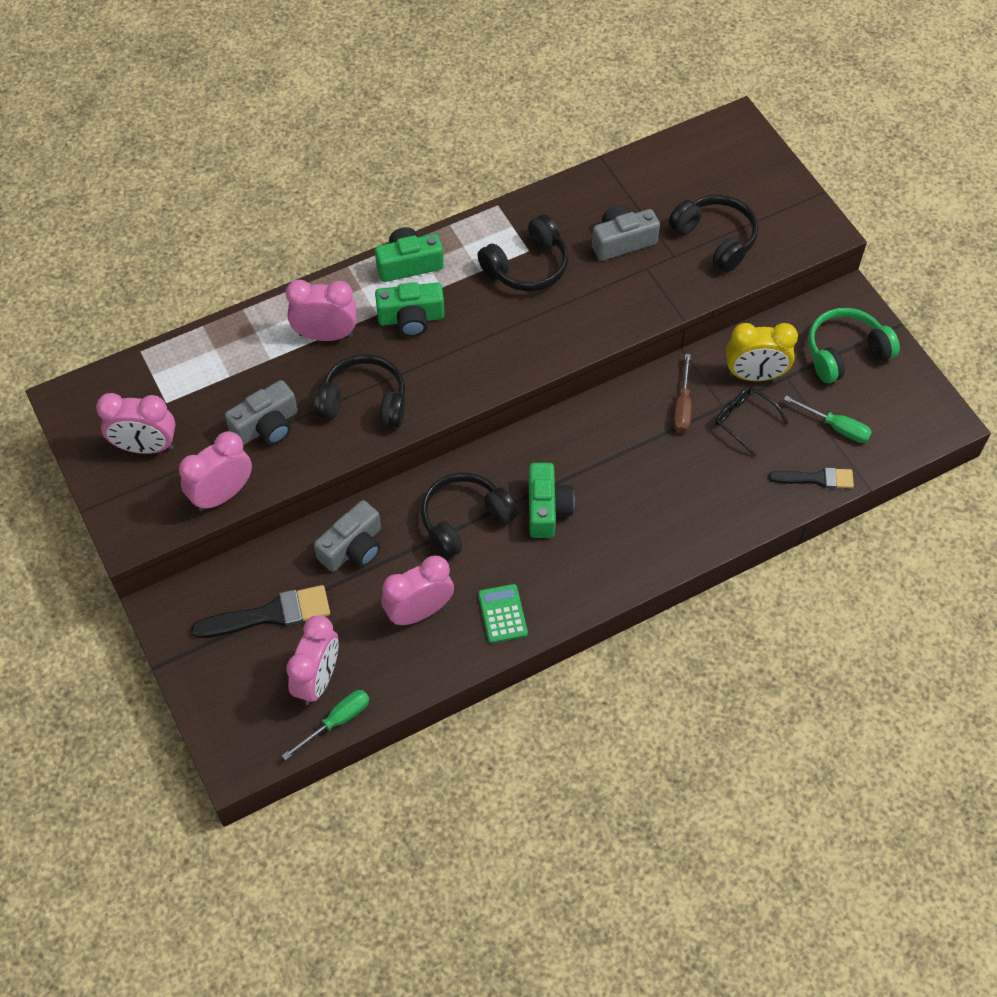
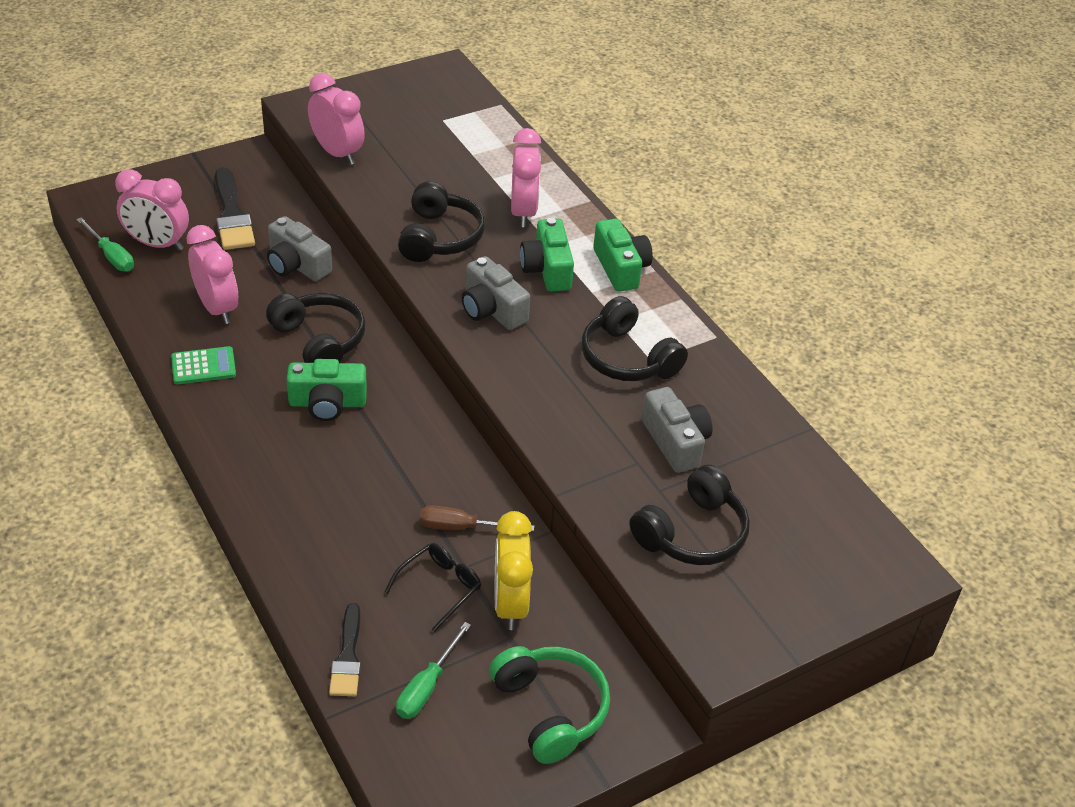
camera: 85 degrees right, 15 degrees down
pink clock [96,393,175,454] -> none
grey camera [225,380,298,445] -> grey camera moved to [462,256,530,330]

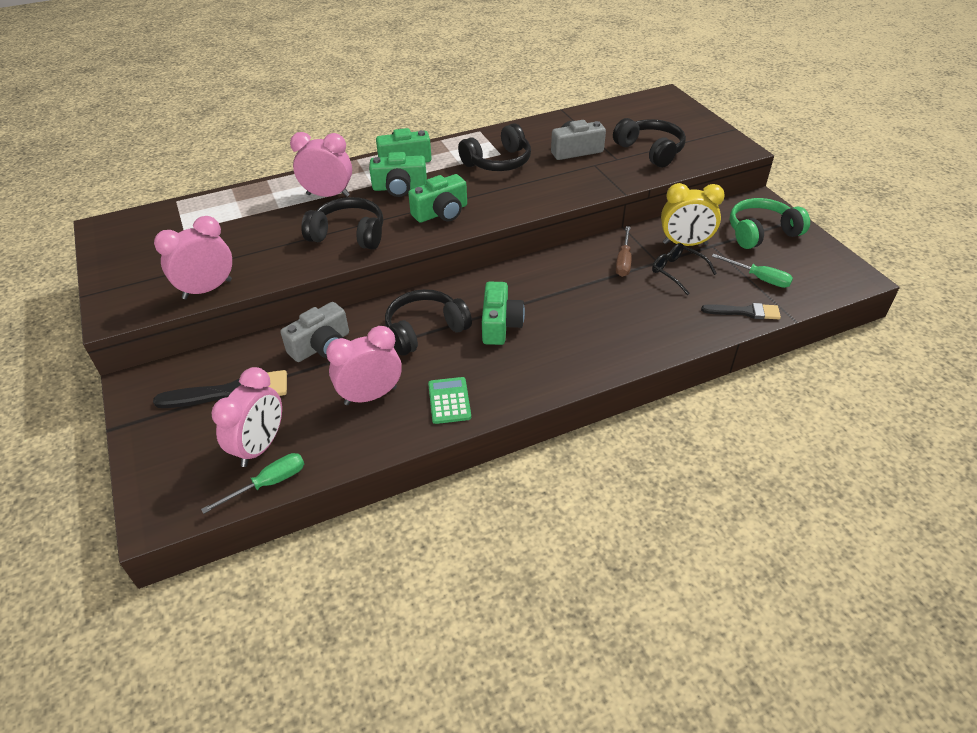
camera: 80 degrees left, 0 degrees up
grey camera [462,256,530,330] -> green camera [408,174,467,223]

